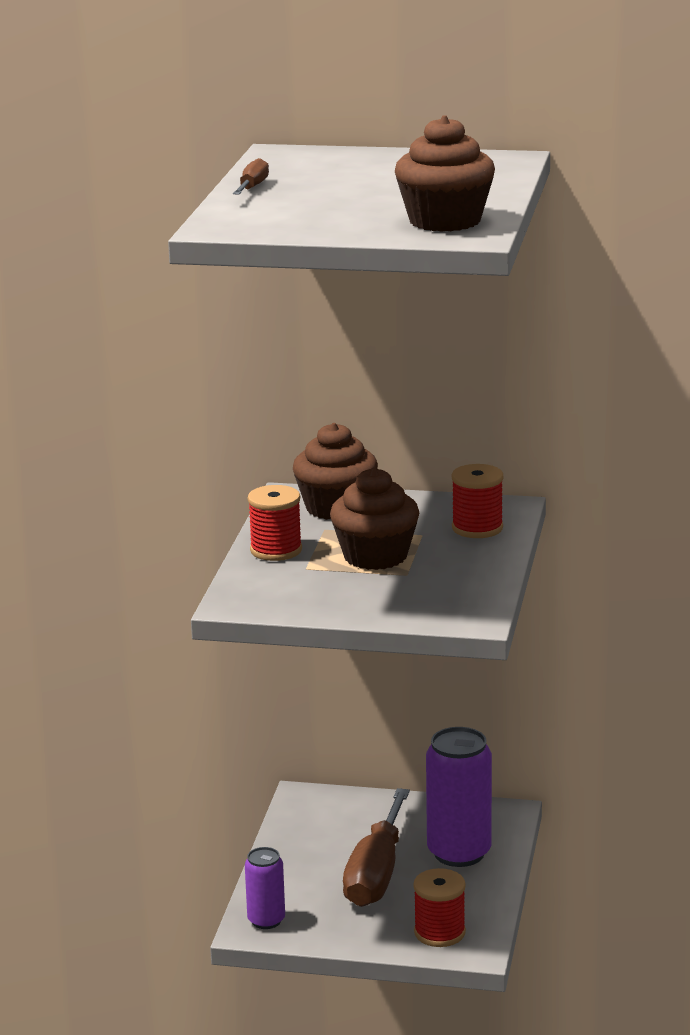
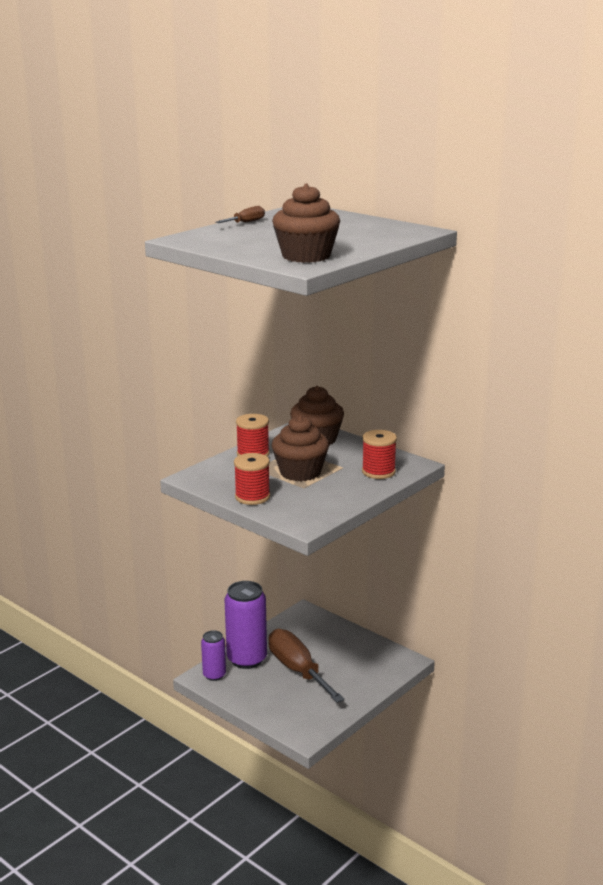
camera: 30 degrees right, 0 degrees up
brown screwdriver [343,788,410,907] -> brown screwdriver turned 105 degrees clockwise [268,629,344,703]
red spool [413,868,466,947] -> red spool moved to [234,453,270,505]
purple can [426,727,492,867] -> purple can moved to [225,581,267,669]

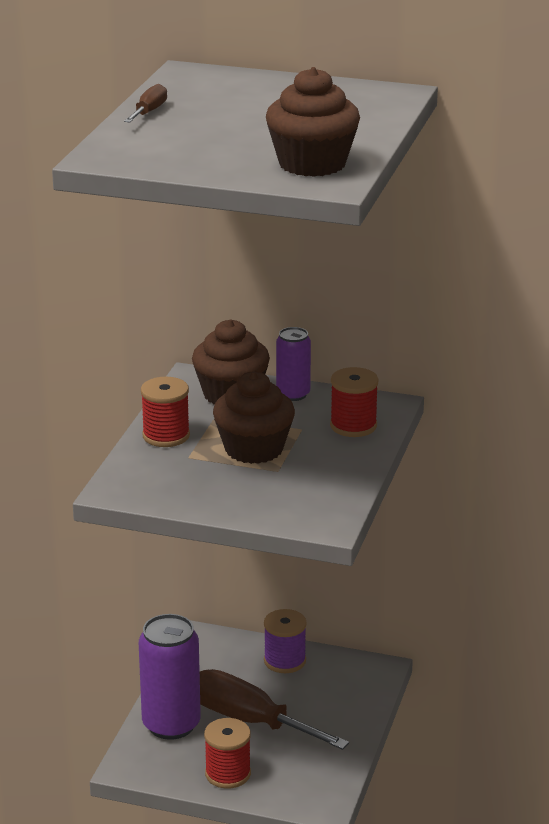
camera: 25 degrees left, 5 degrees up
purple can [201,630,226,681] -> purple can moved to [276,327,311,401]
red spool [234,453,270,505] -> red spool moved to [204,718,251,789]
none -> purple spool [264,609,307,673]

